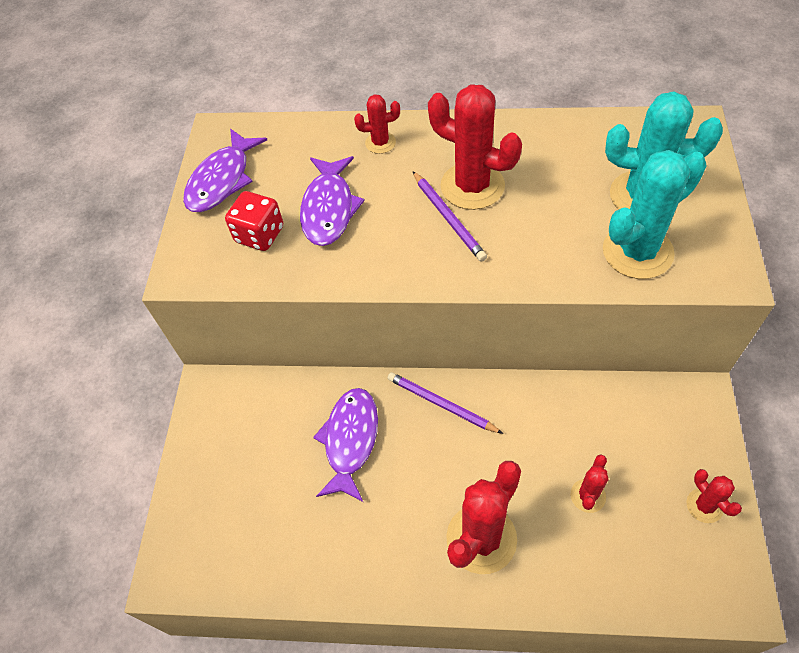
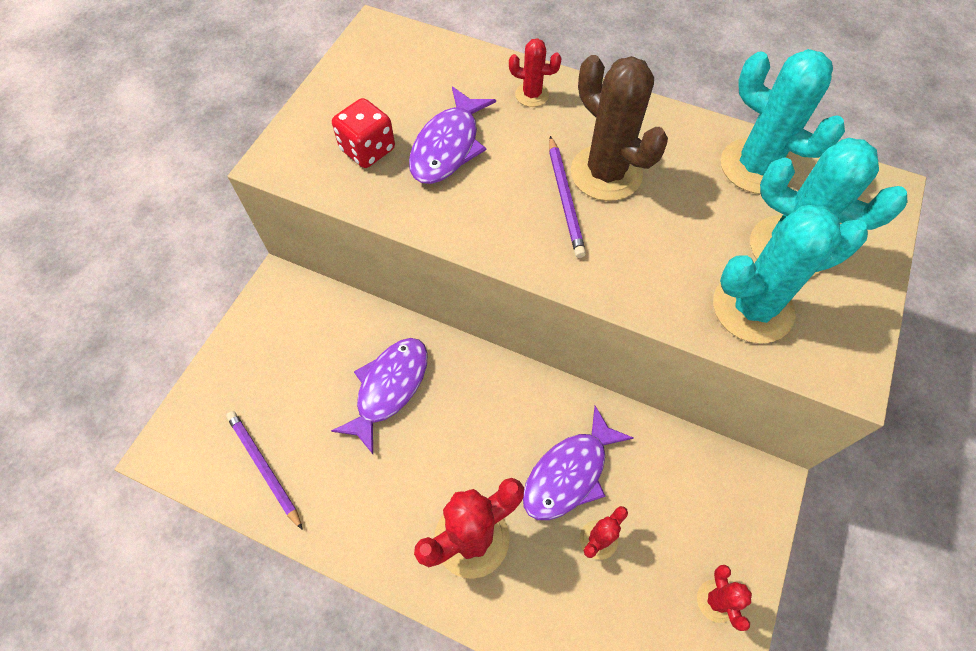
camera: 15 degrees right, 5 degrees up
purple fish [183,129,267,212] -> purple fish moved to [523,406,634,520]
purple pencil [387,372,503,434] -> purple pencil moved to [226,411,303,530]
red cactus [428,84,522,210] -> brown cactus [571,55,668,201]
none -> turquoise cactus [721,49,845,194]

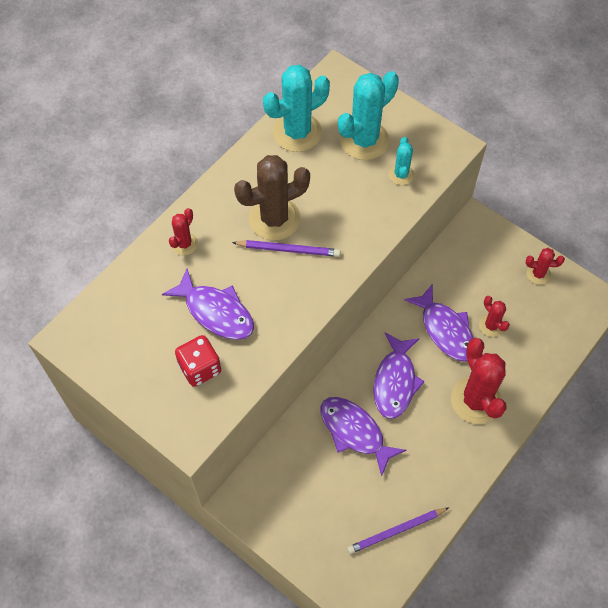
camera: 75 degrees left, 0 degrees up
turquoise cactus [713,205,868,343] -> turquoise cactus [389,137,414,185], size x0.51
none -> purple fish [373,333,425,419]

